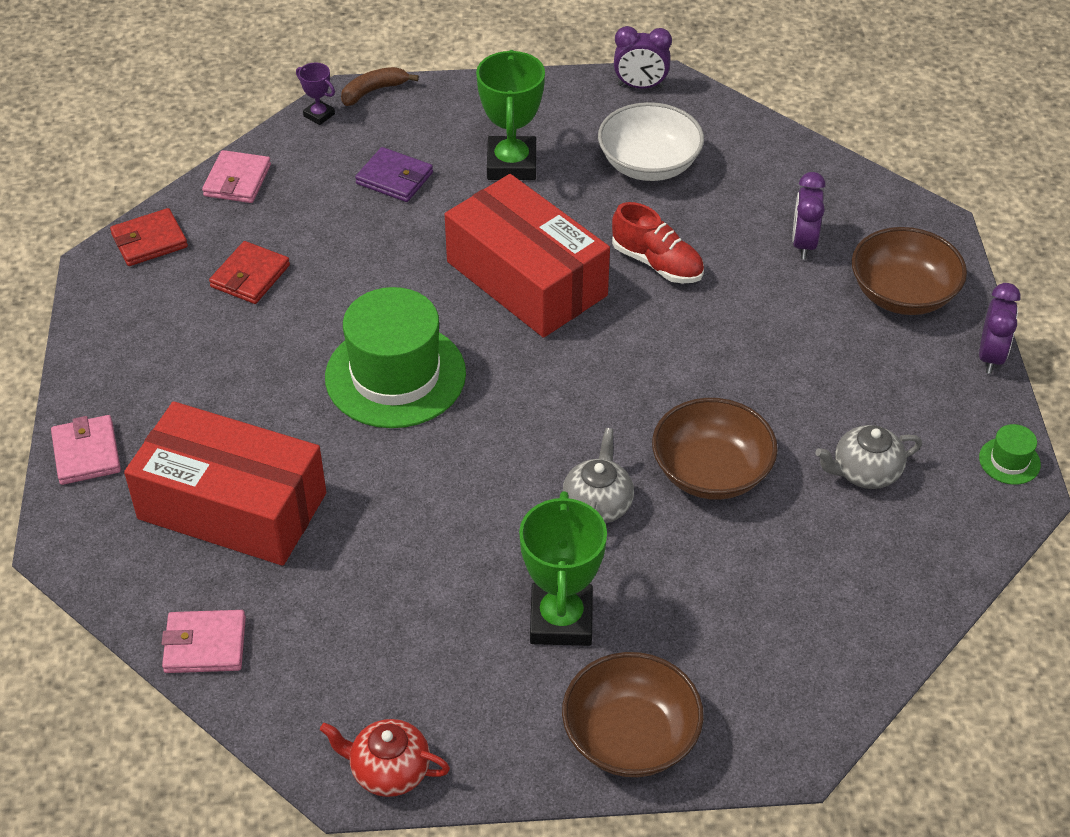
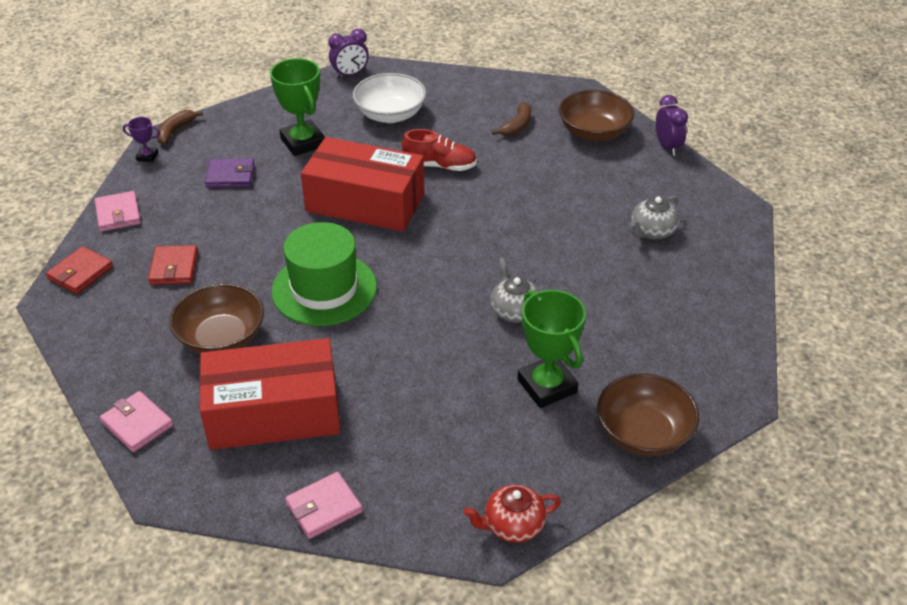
camera: 30 degrees left, 5 degrees down
brown bowl [652,398,778,500] -> brown bowl moved to [169,284,264,354]
purple clock [792,172,826,259] -> brown banana [492,102,531,136]
green hat [979,424,1041,485] -> none

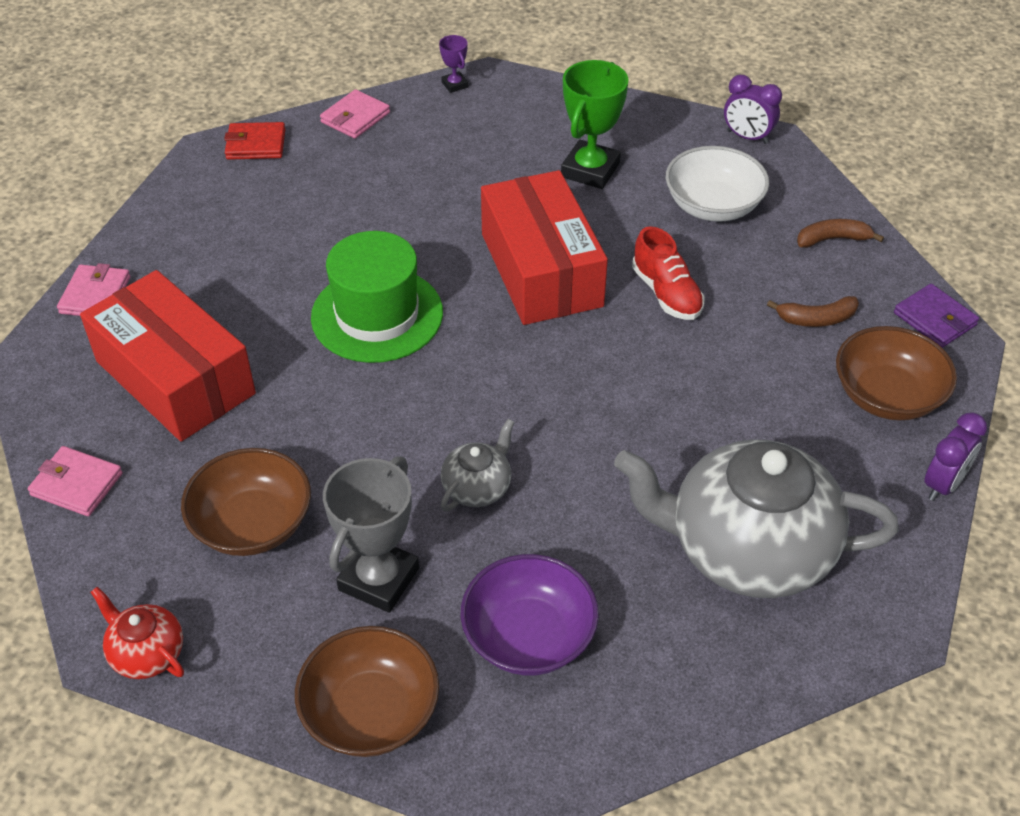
camera: 55 degrees right, 5 degrees up
red wallet [148,245,198,285] -> none
brown banana [156,110,203,145] -> brown banana moved to [797,219,884,248]
brown bowl [169,284,264,354] -> brown bowl moved to [181,448,311,556]
purple wallet [205,158,255,188] -> purple wallet moved to [894,284,979,348]
green trophy [518,290,586,408] -> grey trophy [323,456,419,613]
grey teapot [630,196,679,240] -> grey teapot [614,439,899,598], size x2.29
none -> purple bowl [460,554,599,675]

